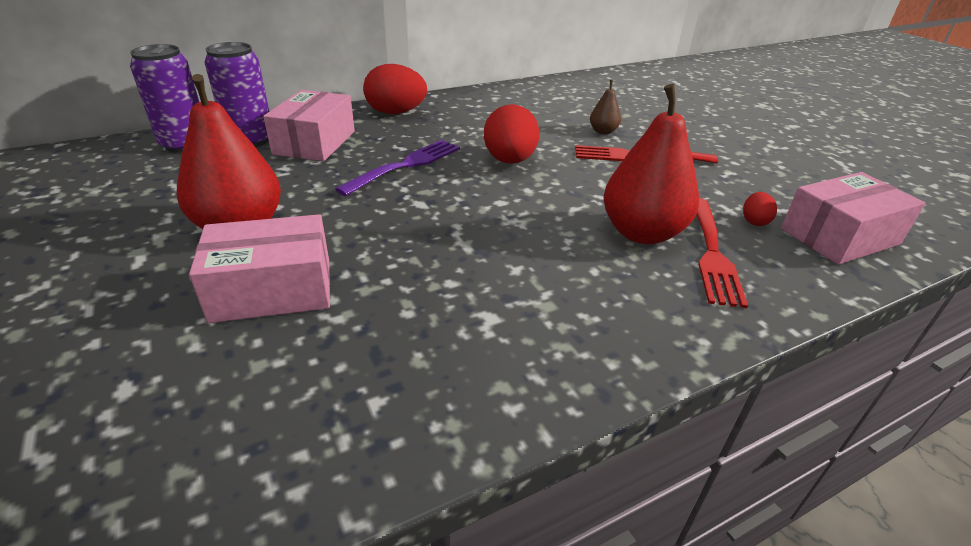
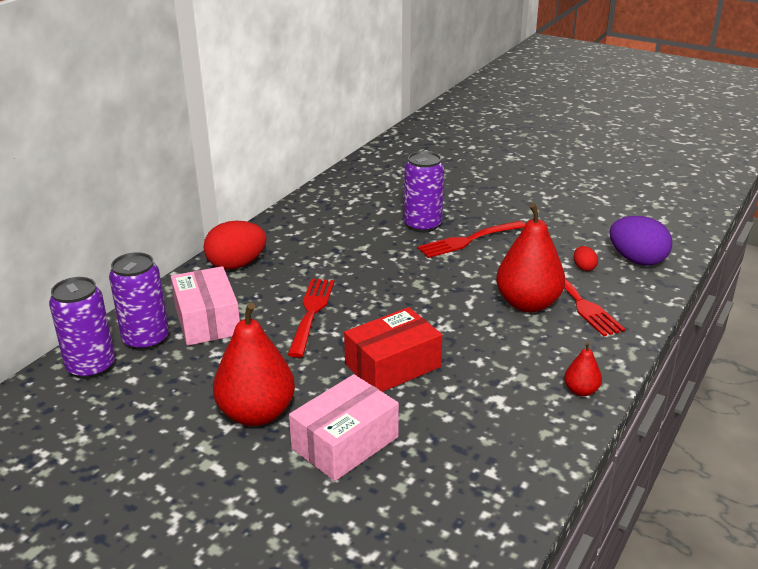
camera: 30 degrees left, 5 degrees down
purple fork [335,140,460,196] -> red fork [288,279,334,357]
red egg [484,104,540,164] -> none
brown pear [590,80,621,134] -> purple can [404,151,444,233]
pink box [781,172,926,265] -> purple egg [610,216,672,266]
none -> red box [344,307,442,392]
none -> red pear [564,342,602,396]

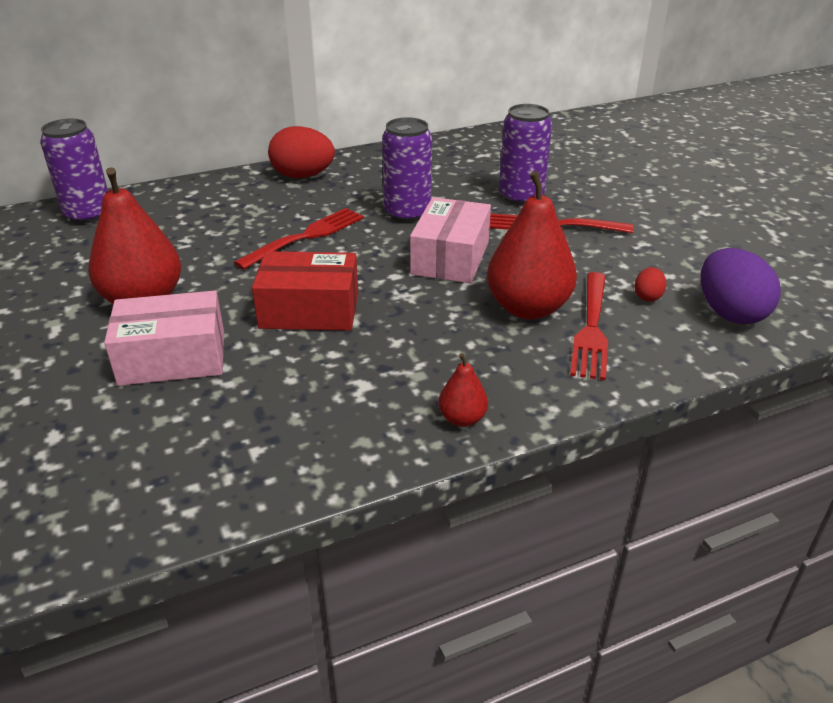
camera: 35 degrees right, 5 degrees up
purple can [109,252,169,351] -> purple can moved to [382,117,432,222]
pink box [171,266,240,346] -> pink box moved to [410,197,491,283]

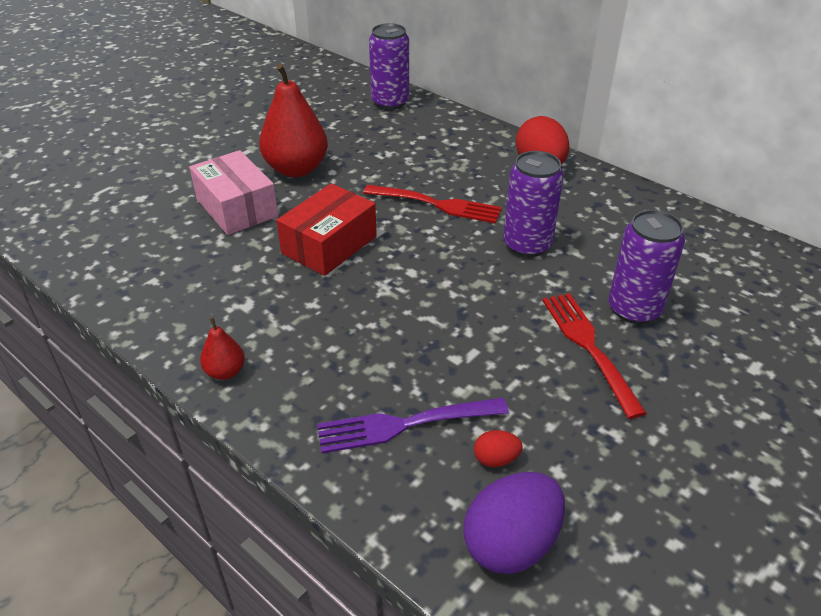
camera: 65 degrees right, 5 degrees up
red box [252,251,358,331] -> red box turned 60 degrees clockwise [276,183,377,276]
pink box [410,197,491,283] -> none
red pear [487,171,577,319] -> none
red fork [570,272,608,380] -> purple fork [317,398,509,453]

